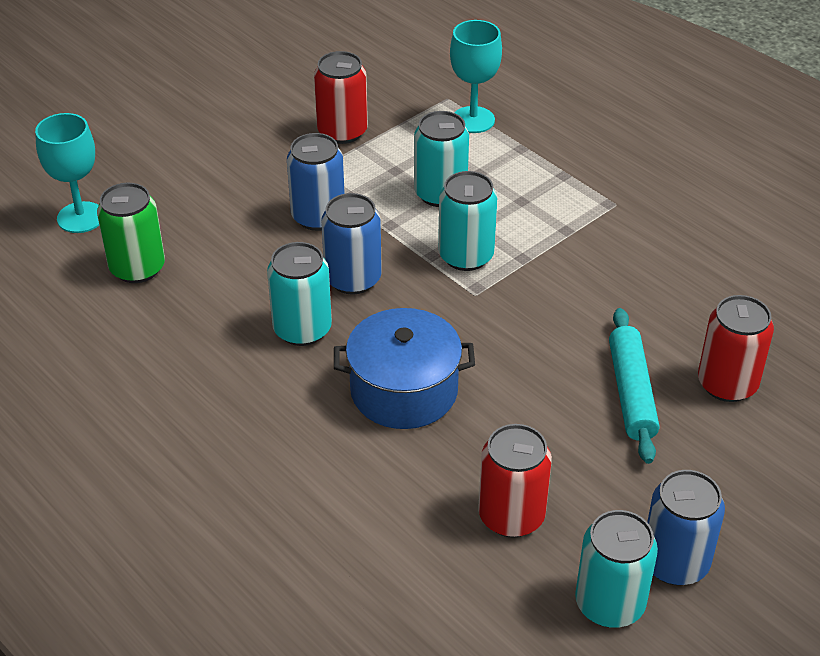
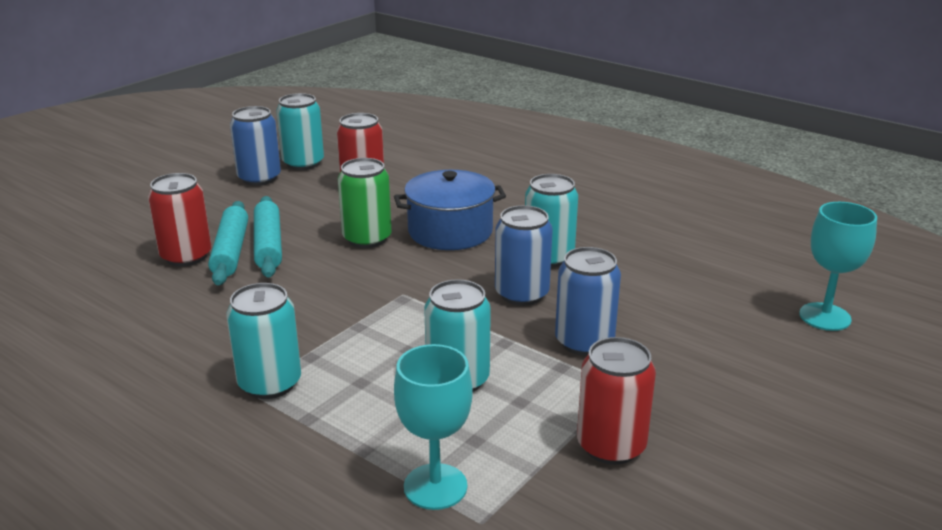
camera: 170 degrees right, 15 degrees down
green can [97,183,165,283] -> green can moved to [338,158,392,248]
turquoise can [438,171,497,271] -> turquoise can moved to [226,283,301,399]
none -> turquoise rolling pin [208,201,248,285]

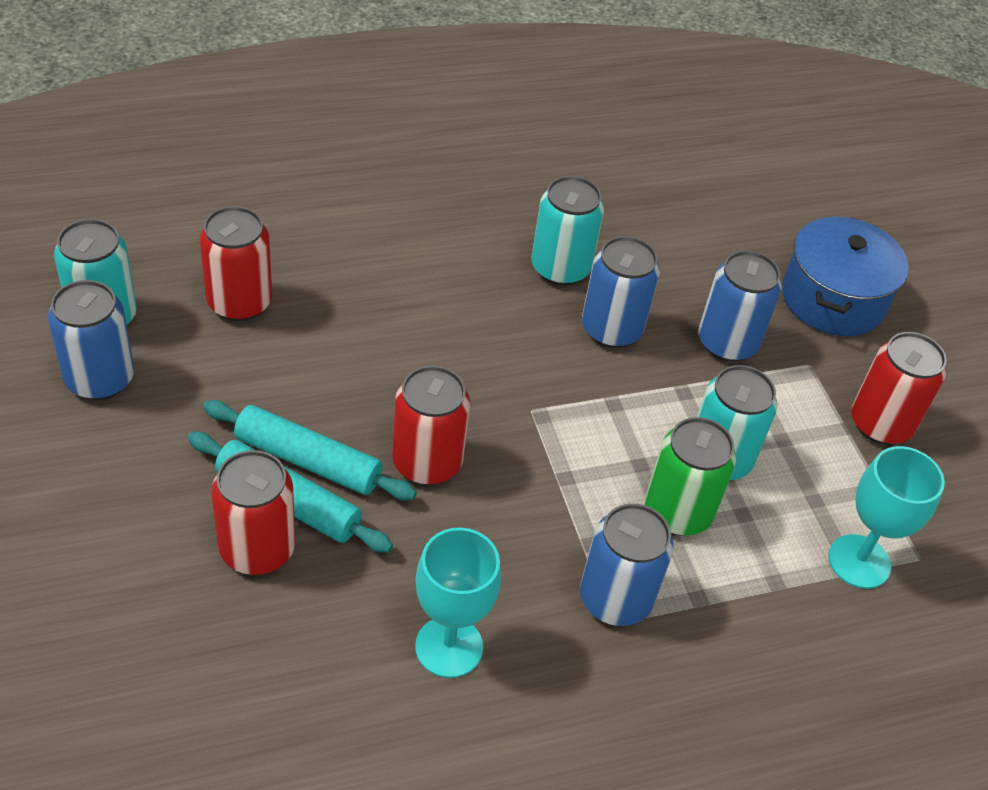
camera: 60 degrees left, 20 degrees up
turquoise can [226,283,301,399] -> blue can [580,503,674,626]
green can [338,158,392,248] -> green can moved to [645,417,736,536]
blue pot [394,170,506,250] -> blue pot moved to [782,217,909,336]
turquoise goblet [799,202,877,331] -> turquoise goblet moved to [415,528,501,678]
none -> red can [392,366,470,485]

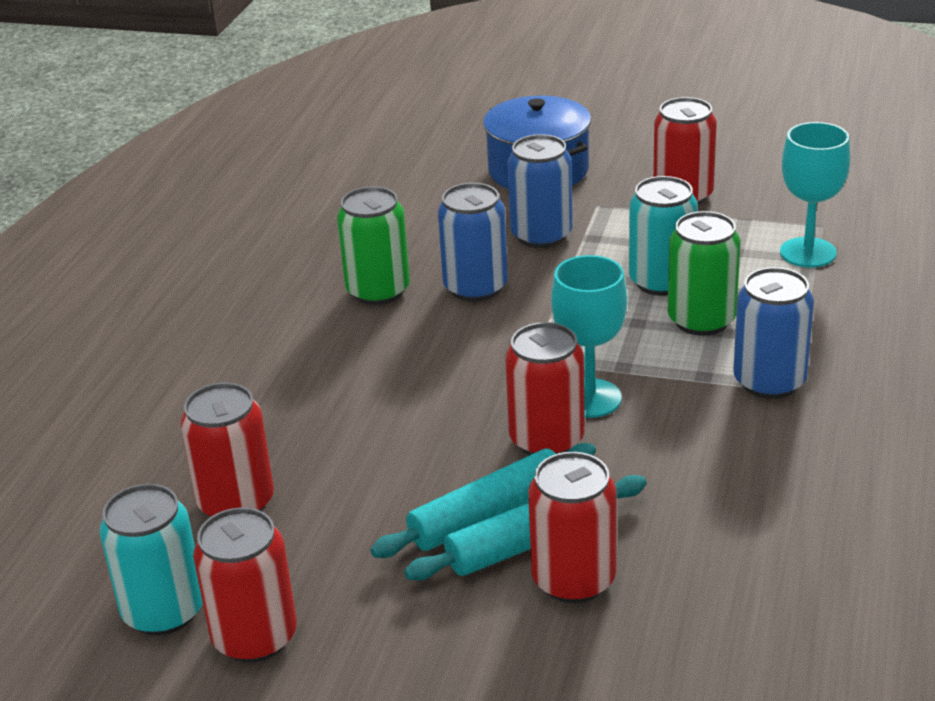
camera: 50 degrees left, 15 degrees down
blue can [48,280,134,400] -> red can [193,507,297,663]
turquoise goblet [415,528,501,678] -> turquoise goblet moved to [551,255,628,418]
turquoise can [531,176,604,286] -> green can [337,186,410,305]

